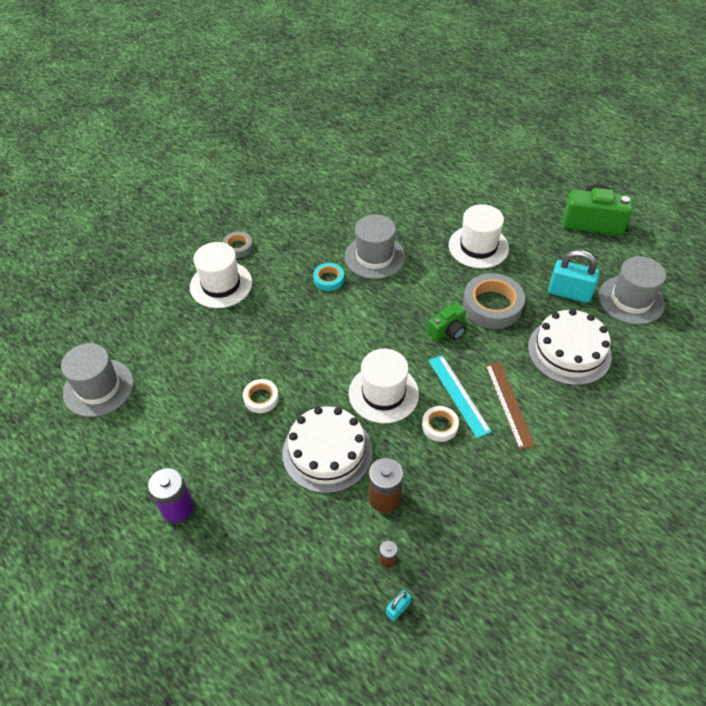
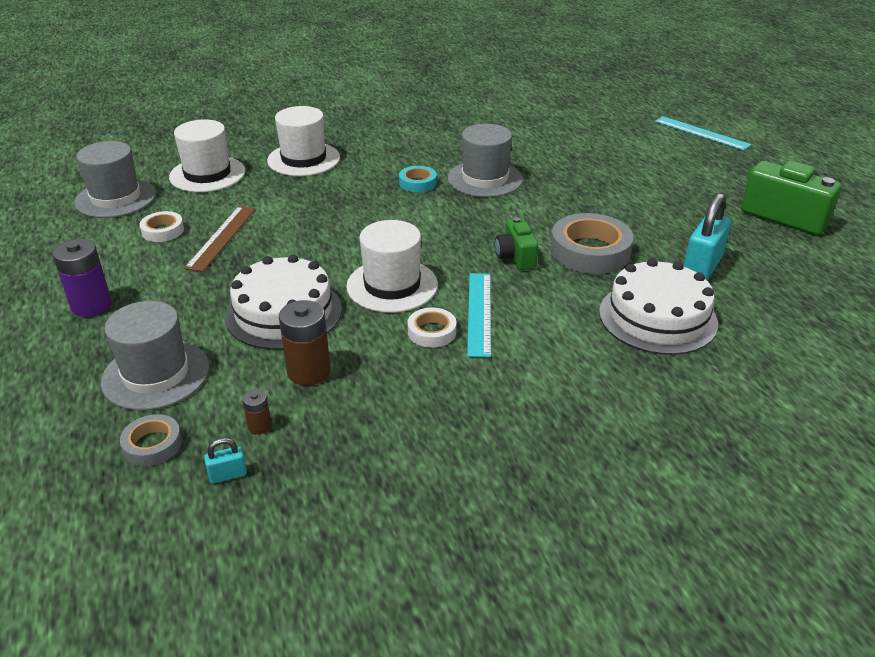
camera: 25 degrees right, 15 degrees down
grey tape [222,231,253,258] -> grey tape moved to [120,414,182,466]
white tape [243,379,279,413] -> white tape moved to [139,211,184,242]
green camera [428,302,466,342] -> green camera turned 90 degrees clockwise [495,217,538,270]
white hat [449,204,509,269] -> white hat moved to [169,119,246,192]
brown ruler [485,362,535,450] -> brown ruler moved to [184,206,256,272]
turquoise padlock [548,250,600,303] -> turquoise padlock turned 75 degrees clockwise [684,193,731,280]
grey hat [599,256,666,325] -> grey hat moved to [101,301,209,410]
none -> turquoise ruler [655,116,751,151]

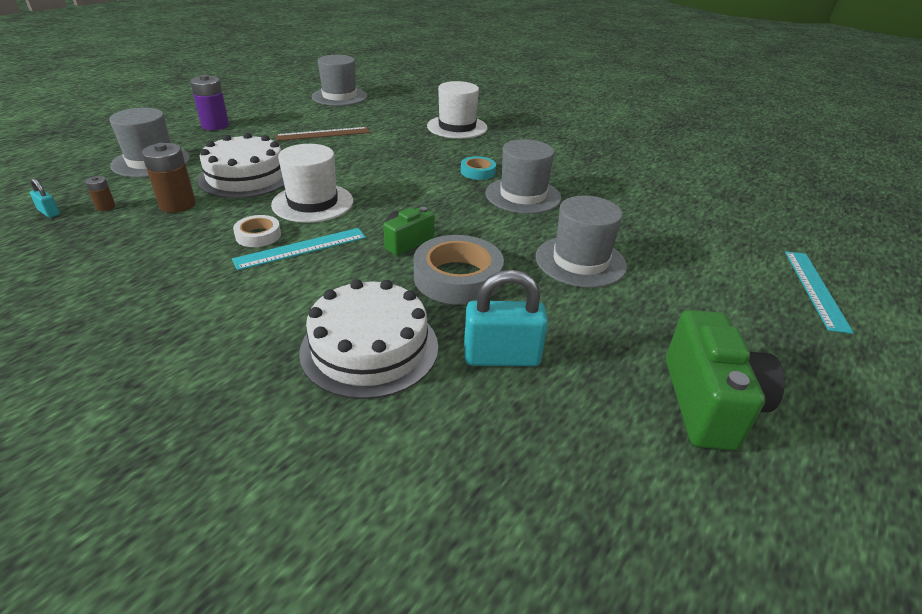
camera: 55 degrees right, 0 degrees up
grey tape [120,414,182,466] -> none
white tape [139,211,184,242] -> none
white hat [169,119,246,192] -> none
none -> grey hat [536,196,627,288]

